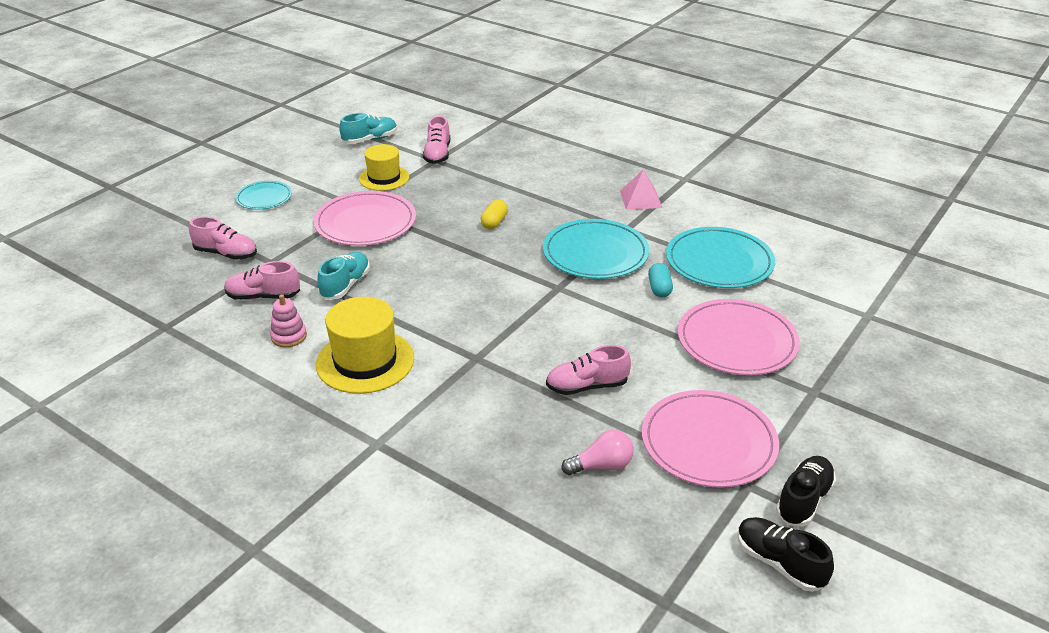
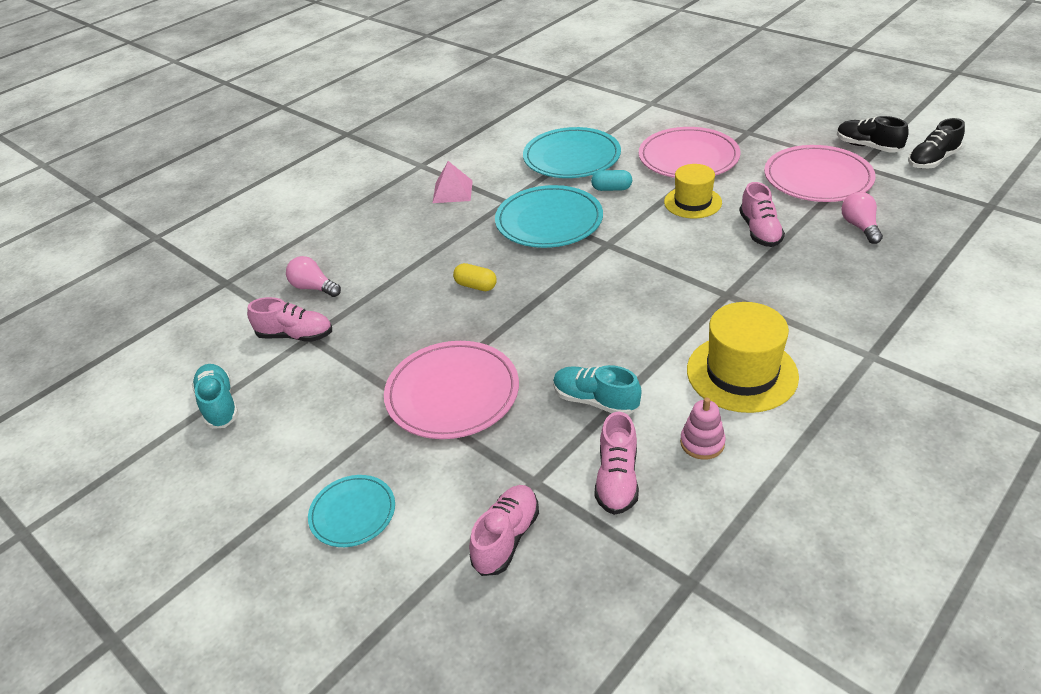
camera: 80 degrees left, 5 degrees up
yellow hat [359,144,409,191] -> yellow hat moved to [664,164,722,218]
none -> pink light bulb [286,256,341,297]

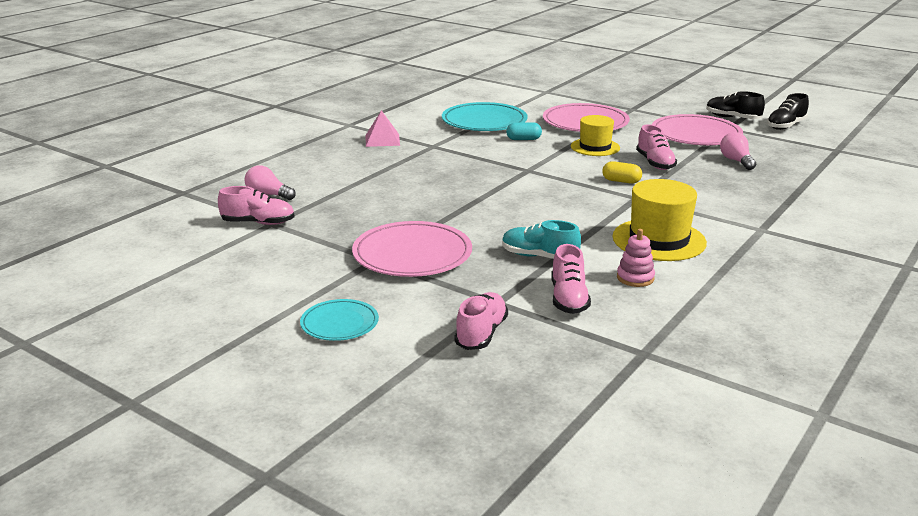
camera: 10 degrees left, 15 degrees down
turquoise shoe [192,364,239,429] -> none
yellow capsule [453,263,497,291] -> yellow capsule moved to [602,161,642,184]
turquoise plate [495,185,603,248] -> none

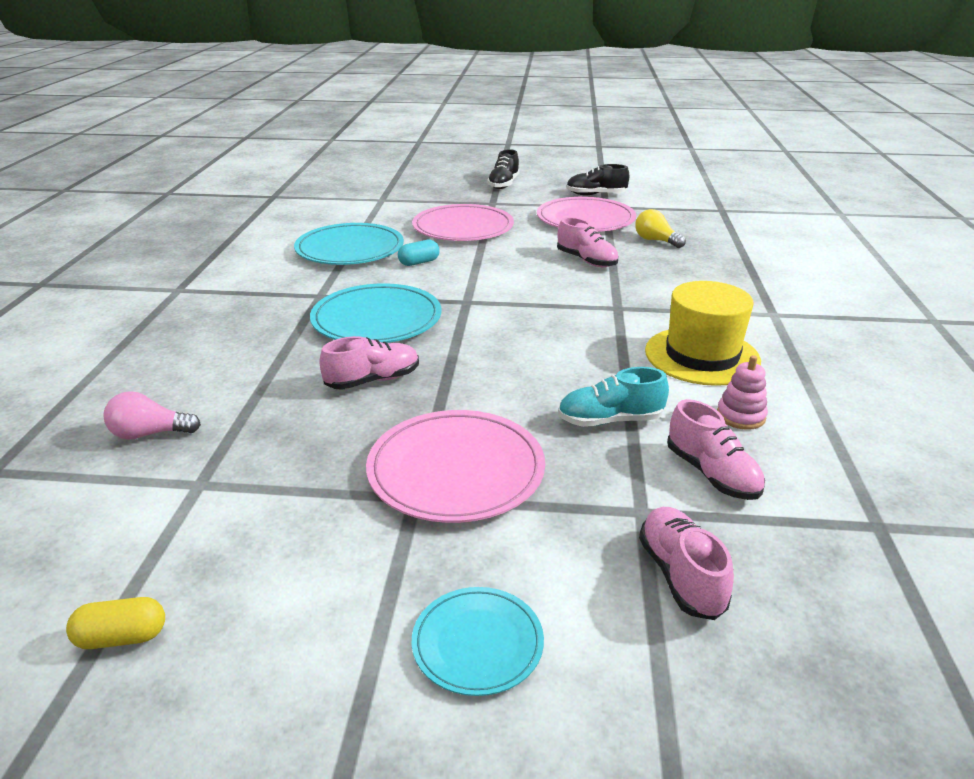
camera: 30 degrees left, 5 degrees up
pink shoe [218,186,295,225] -> pink shoe moved to [319,336,419,390]
pink pyramid [366,110,400,147] -> none
yellow hat [571,115,620,156] -> none
yellow capsule [602,161,642,184] -> yellow capsule moved to [66,597,165,649]
pink light bulb [720,132,756,170] -> yellow light bulb [635,209,686,248]
black shoe [767,93,809,130] -> black shoe moved to [487,149,520,189]
none -> turquoise plate [310,283,442,343]

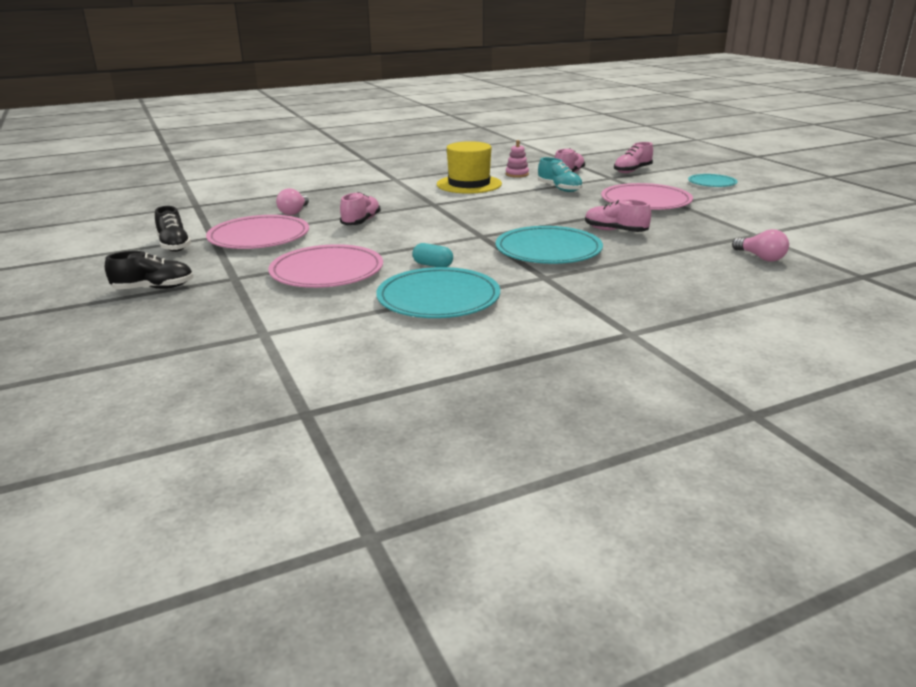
camera: 120 degrees left, 5 degrees down
yellow capsule [66,597,165,649] -> none
yellow light bulb [635,209,686,248] -> pink light bulb [276,188,309,215]

